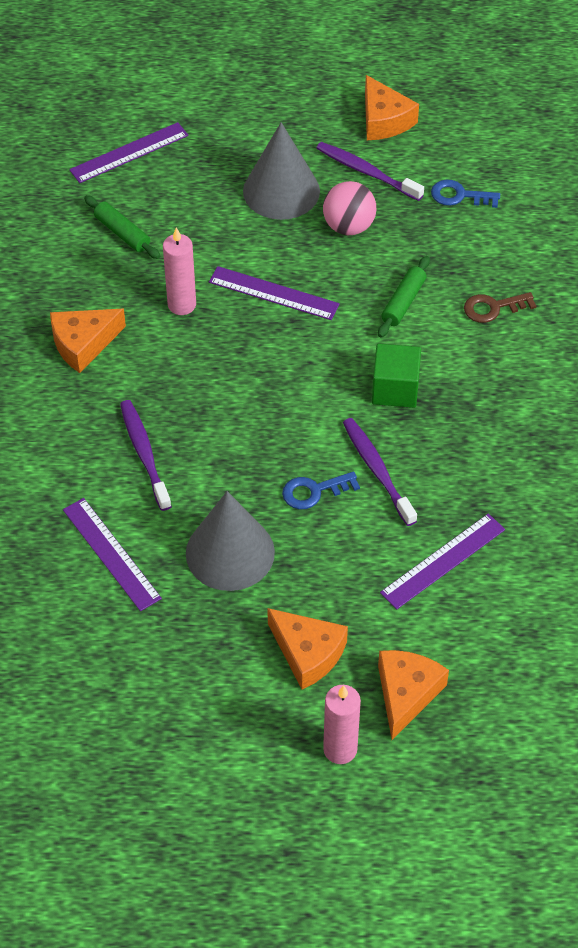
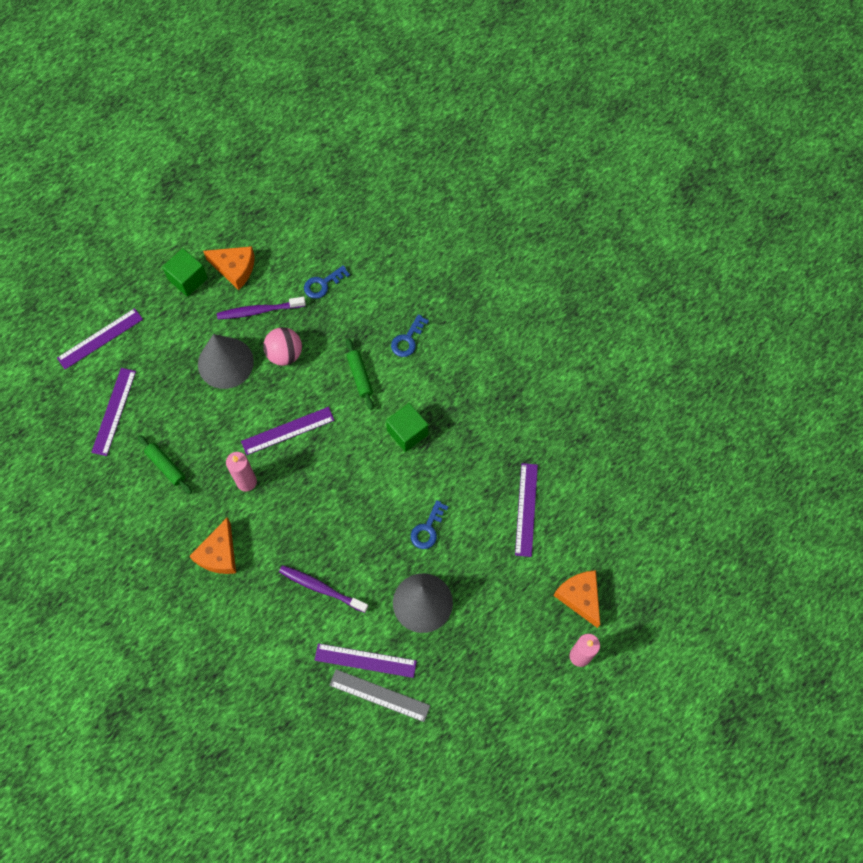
camera: 45 degrees left, 15 degrees up
green rolling pin [84,195,160,259] -> green rolling pin turned 45 degrees clockwise [138,435,192,494]
orange cheese [267,608,348,690] -> none
purple toothbrush [343,418,417,526] -> none
brown key [464,292,536,323] -> blue key [391,314,429,357]
none -> purple ruler [57,308,143,370]
none -> green cube [162,248,208,297]
none -> grey ruler [329,669,430,722]

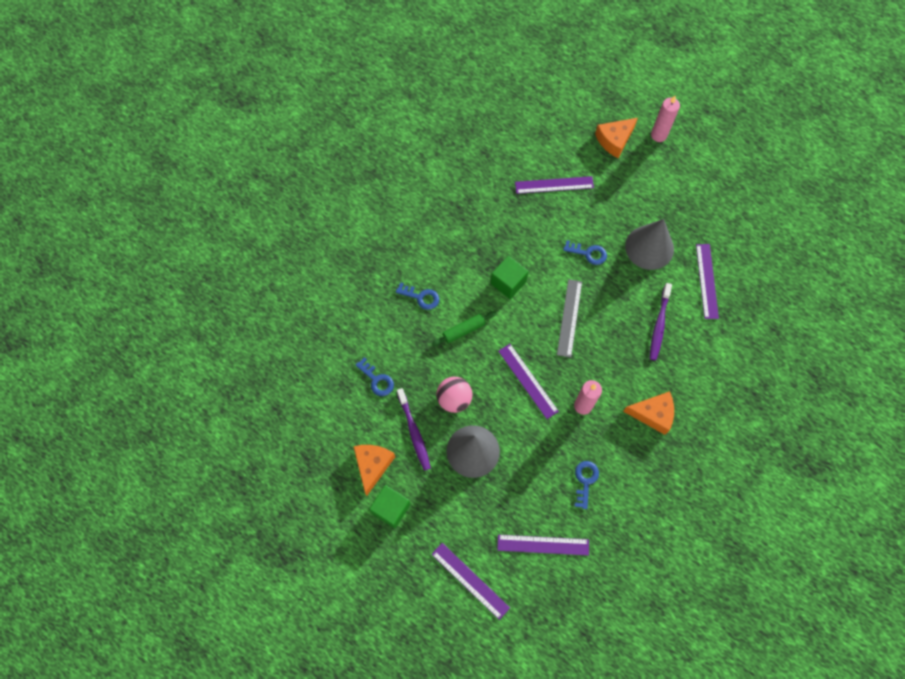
camera: 100 degrees left, 0 degrees up
green rolling pin [138,435,192,494] -> blue key [574,461,599,509]
grey ruler [329,669,430,722] -> grey ruler moved to [557,279,582,358]

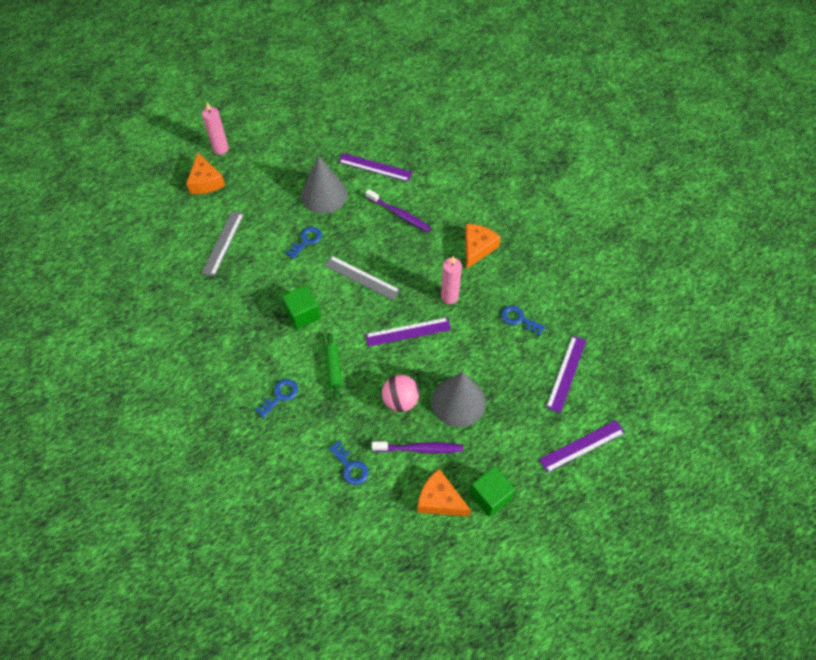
camera: 70 degrees left, 10 degrees down
blue key [356,357,394,396] -> blue key turned 75 degrees clockwise [329,441,369,485]
purple ruler [515,176,594,194] -> grey ruler [201,211,244,276]

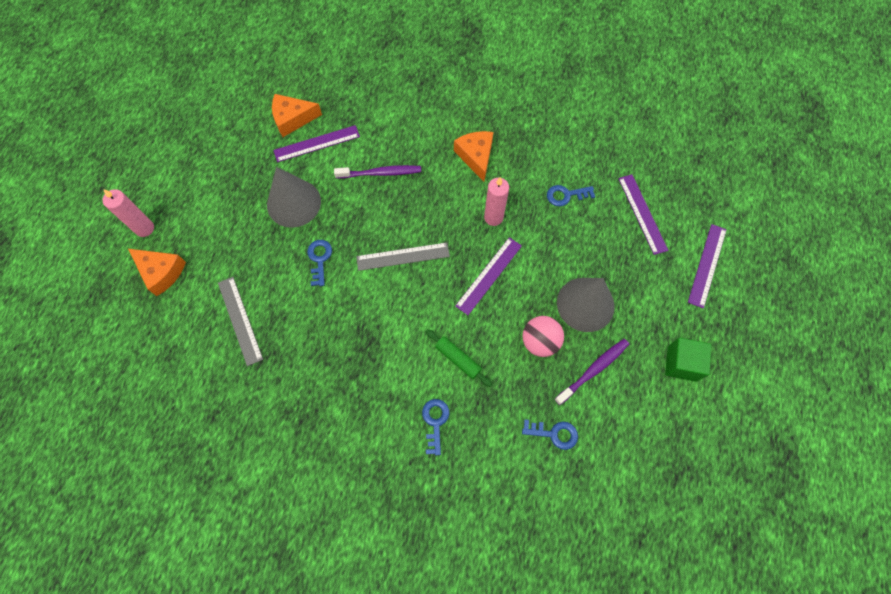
camera: 40 degrees left, 10 degrees up
green cube [282,285,321,330] -> none
orange cheese [417,469,471,516] -> orange cheese moved to [272,94,322,137]

